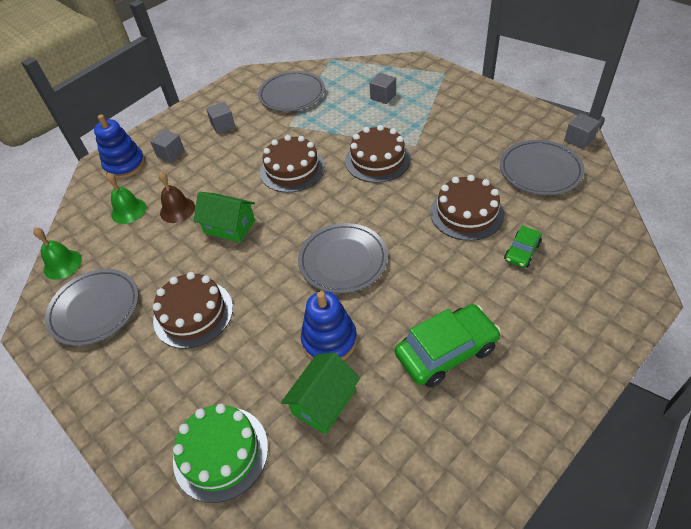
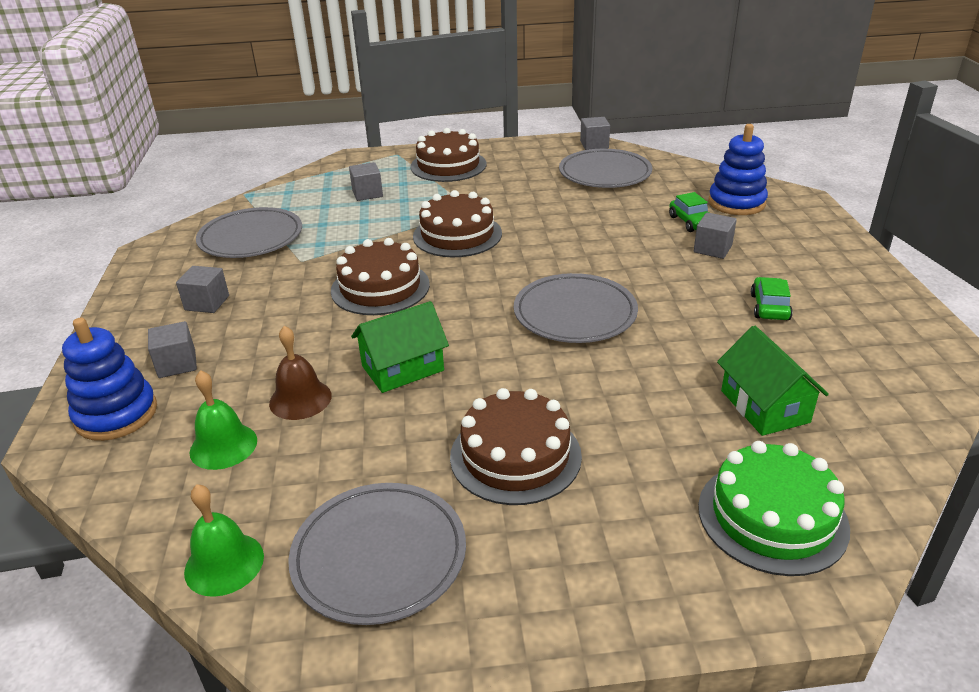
camera: 55 degrees left, 15 degrees down
blue stacking toy [301,291,357,360] -> blue stacking toy moved to [708,124,768,215]
green car [395,304,501,388] -> green car [751,277,793,320], size x0.54
brown cake [430,175,504,241] -> brown cake moved to [411,128,486,182]
none -> grey cube [694,212,737,259]

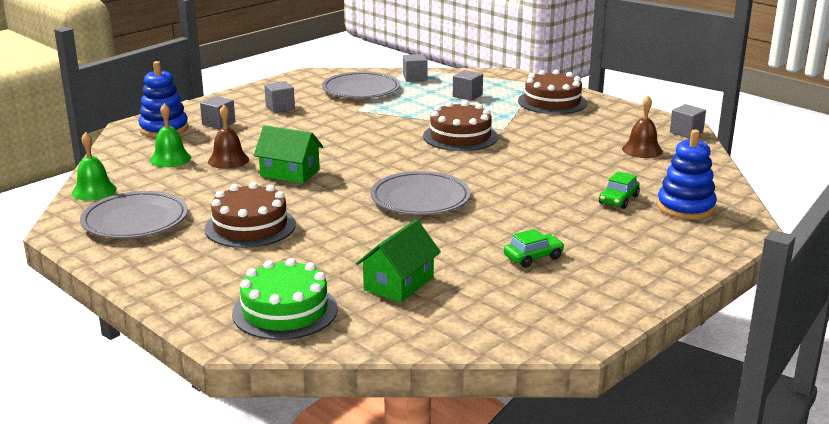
camera: 50 degrees right, 10 degrees down
brown cake [331,238,430,315] -> none
grey plate [559,149,652,188] -> brown bell [622,96,663,158]
grey cube [694,212,737,259] -> grey cube moved to [403,54,428,82]

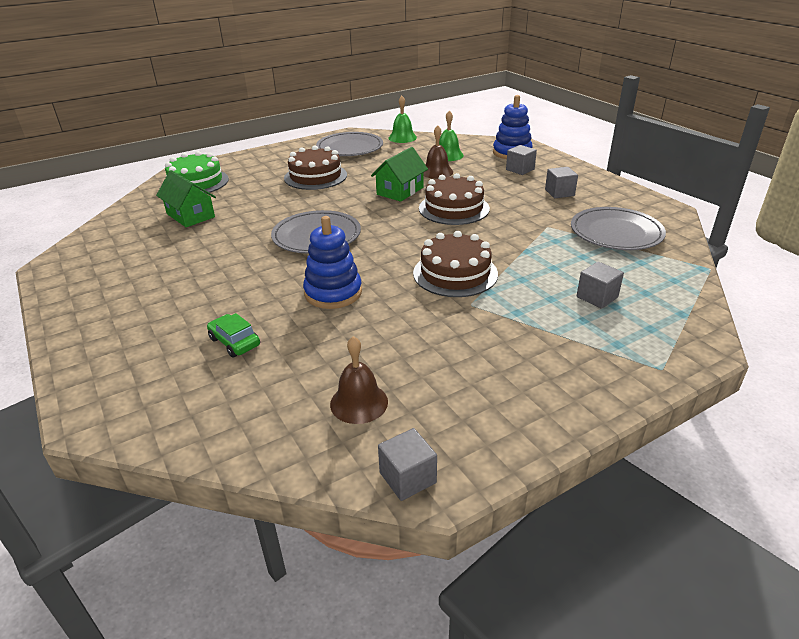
camera: 105 degrees right, 10 degrees up
grey cube [403,54,428,82] -> none
green car [504,229,564,268] -> none
brown cake [518,70,587,114] -> brown cake moved to [419,173,490,225]
blue stacking toy [657,129,717,220] -> blue stacking toy moved to [303,216,362,309]

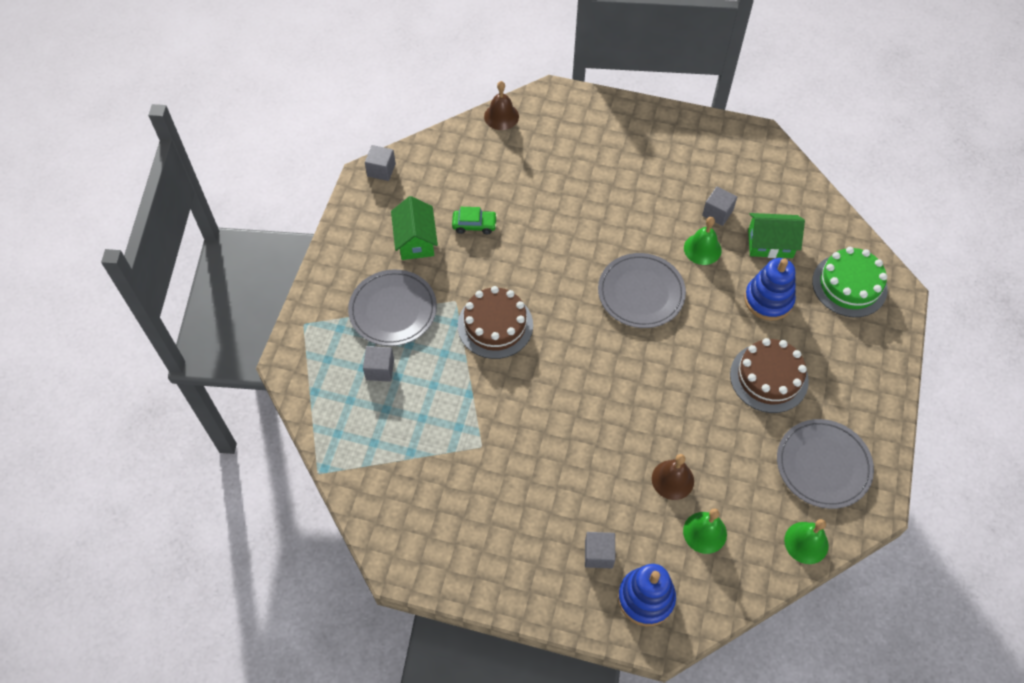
camera: 135 degrees right, 25 degrees up
green car [207,313,260,358] -> green car moved to [452,207,497,234]
blue stacking toy [303,216,362,309] -> blue stacking toy moved to [744,258,796,321]
brown bell [330,336,388,424] -> brown bell moved to [484,81,519,130]
green house [371,147,428,202] -> green house moved to [391,196,438,260]
brown cake [419,173,490,225] -> none
grey cube [545,167,578,198] -> grey cube moved to [702,187,737,226]
grey plate [571,207,666,250] -> grey plate moved to [348,269,437,346]
none -> green bell [684,217,722,265]

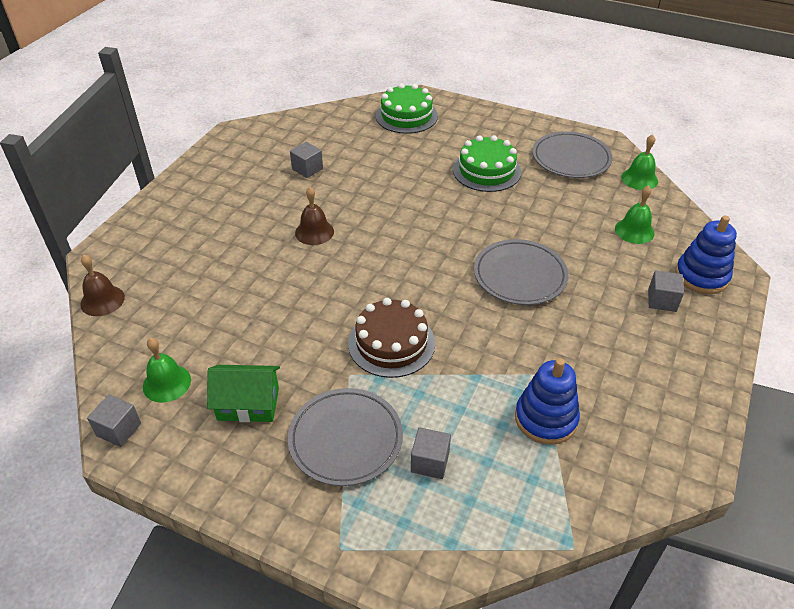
camera: 80 degrees left, 15 degrees down
green car [452,207,497,234] -> none
grey plate [598,253,686,328] -> grey plate moved to [474,239,569,305]
brown bell [652,454,694,500] -> brown bell moved to [295,187,334,245]
green bell [684,217,722,265] -> green bell moved to [143,338,191,403]
brown cake [730,338,809,413] -> green cake [453,135,521,192]
blue stacking toy [744,258,796,321] -> blue stacking toy moved to [515,358,580,445]
green house [748,213,805,258] -> none

